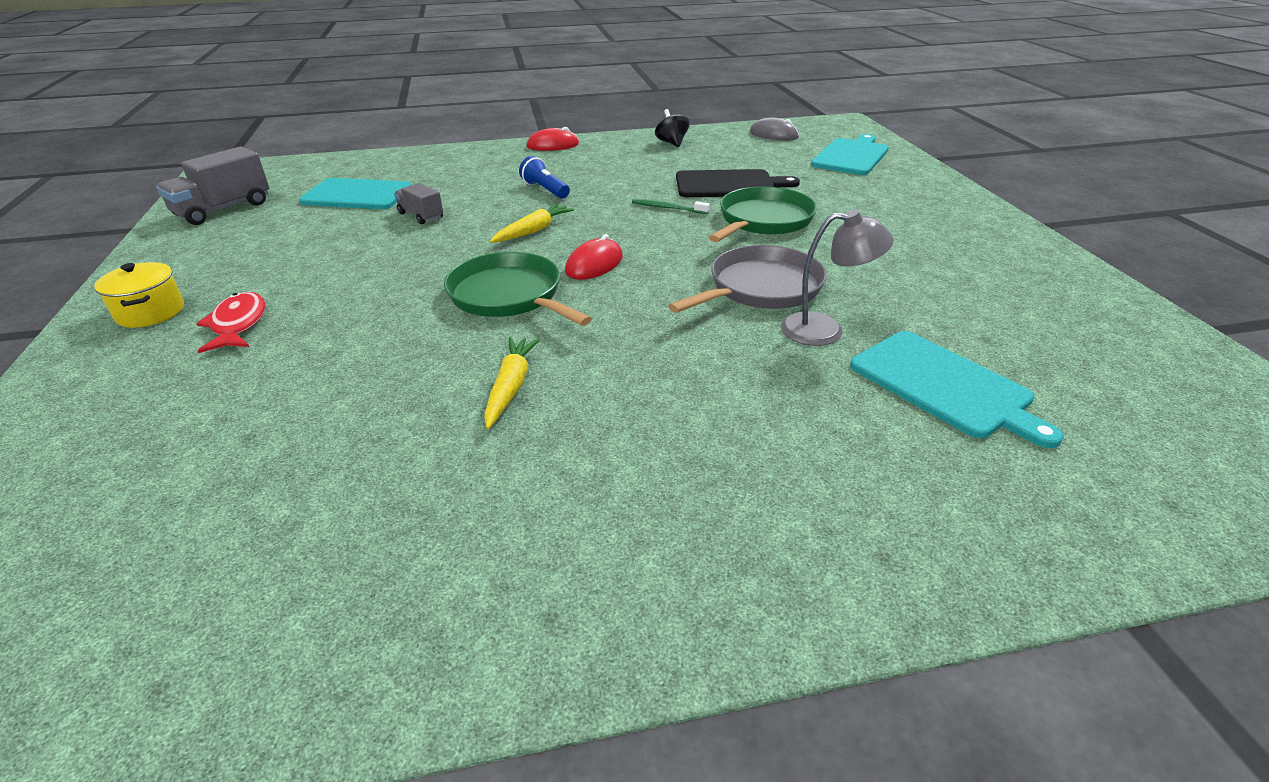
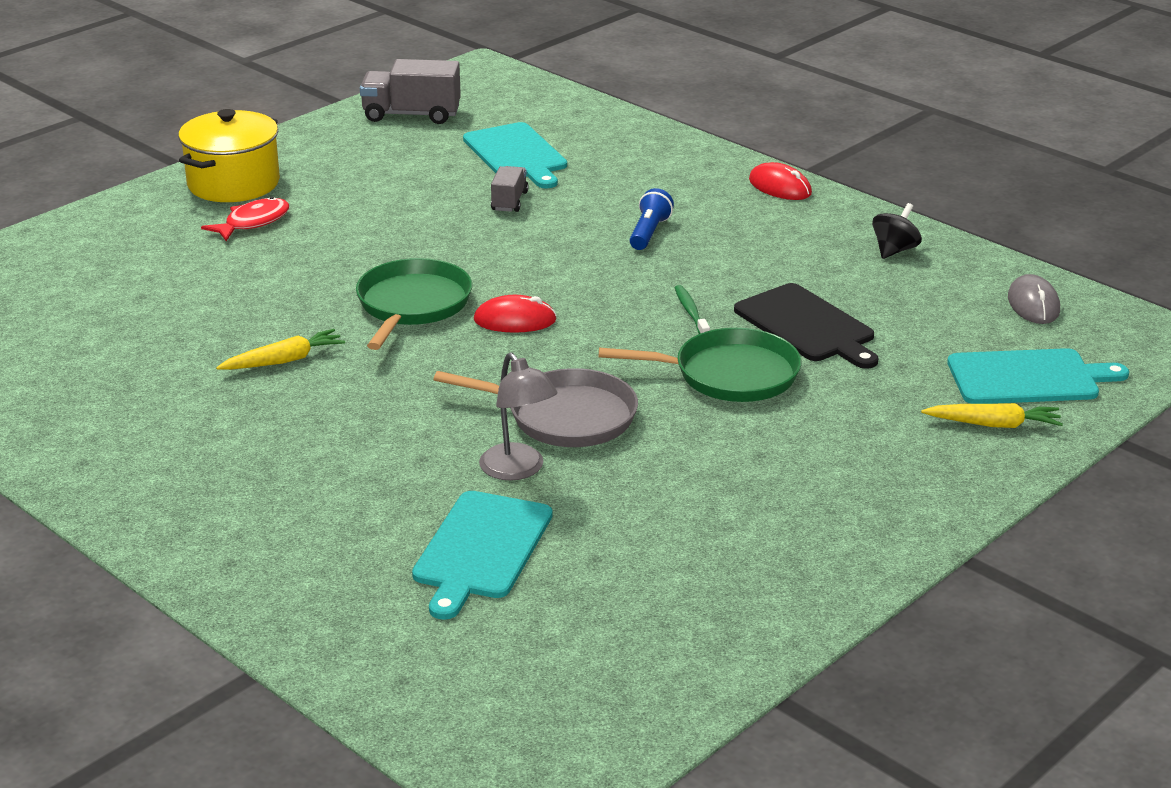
camera: 55 degrees right, 5 degrees down
yellow pot [94,262,184,328] -> yellow pot [178,109,280,202], size x1.68
yellow carrot [490,204,574,243] -> yellow carrot moved to [921,403,1063,428]

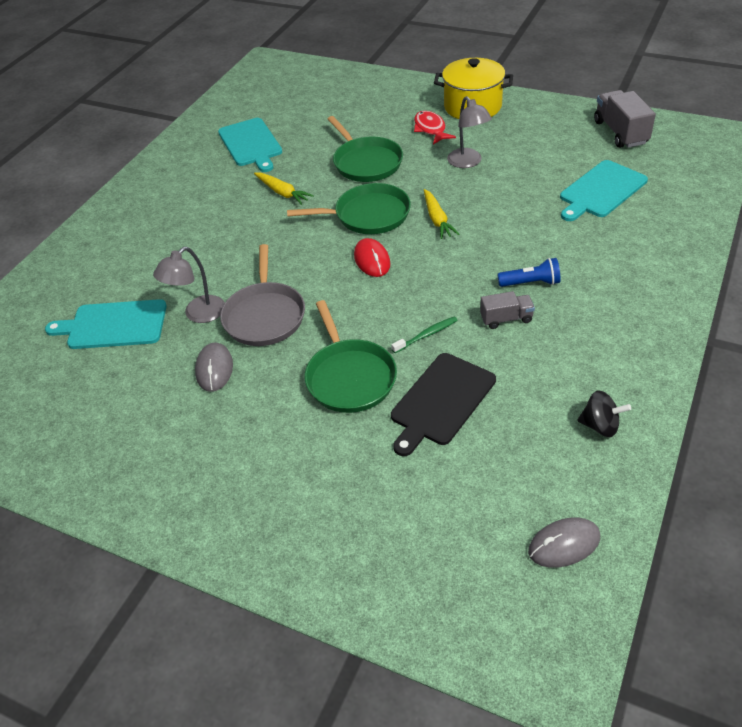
camera: 75 degrees right, 15 degrees up
red fish [201,197,289,241] -> red fish turned 135 degrees counterclockwise [414,111,456,144]
grey truck [491,166,528,212] -> grey truck moved to [480,291,535,329]
red mouse [749,162,812,200] -> none
yellow carrot [921,403,1063,428] -> yellow carrot moved to [424,189,459,239]
turquoise cutting board [947,348,1129,404] -> turquoise cutting board moved to [218,118,282,172]
none -> grey mouse [195,343,233,392]
none -> green pan [328,116,403,182]
none -> grey lamp [447,96,492,168]

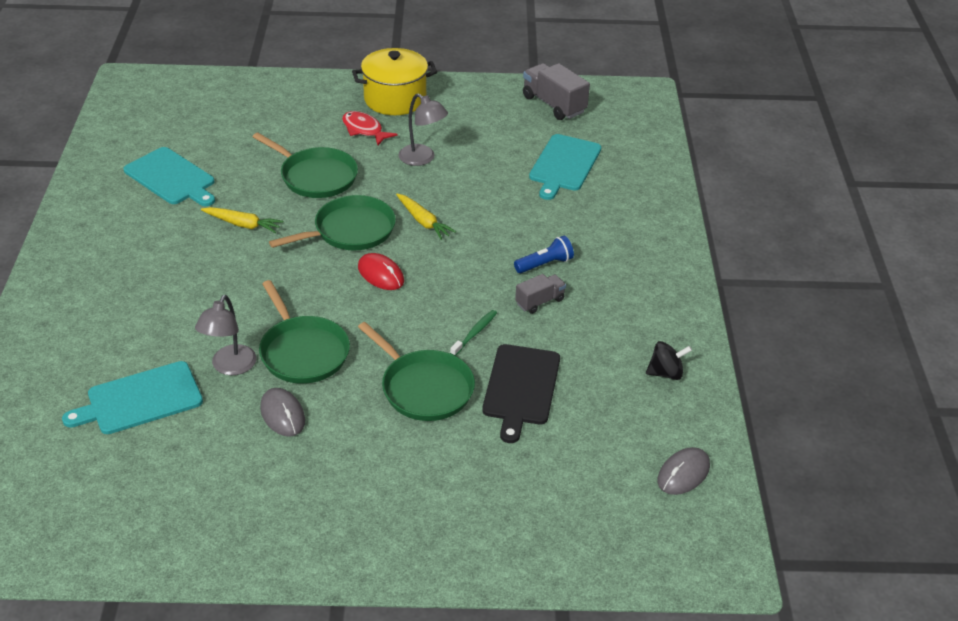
camera: 30 degrees left, 5 degrees down
grey pan [220,244,305,346] -> green pan [259,280,350,384]

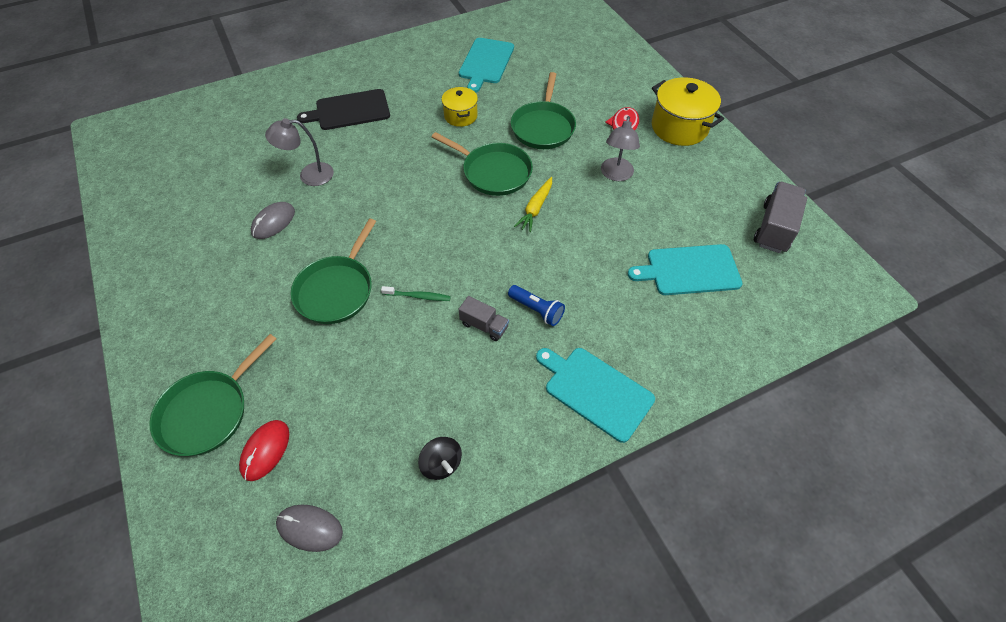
camera: 65 degrees right, 15 degrees up
turquoise cutting board [62,361,203,434] -> turquoise cutting board moved to [536,348,655,443]
yellow carrot [201,207,283,233] -> yellow pot [441,87,478,127]
green pan [259,280,350,384] -> green pan moved to [149,334,276,456]
red mouse [358,253,404,290] -> red mouse moved to [239,420,289,481]
black cutting board [482,344,560,443] -> black cutting board moved to [297,89,390,130]

